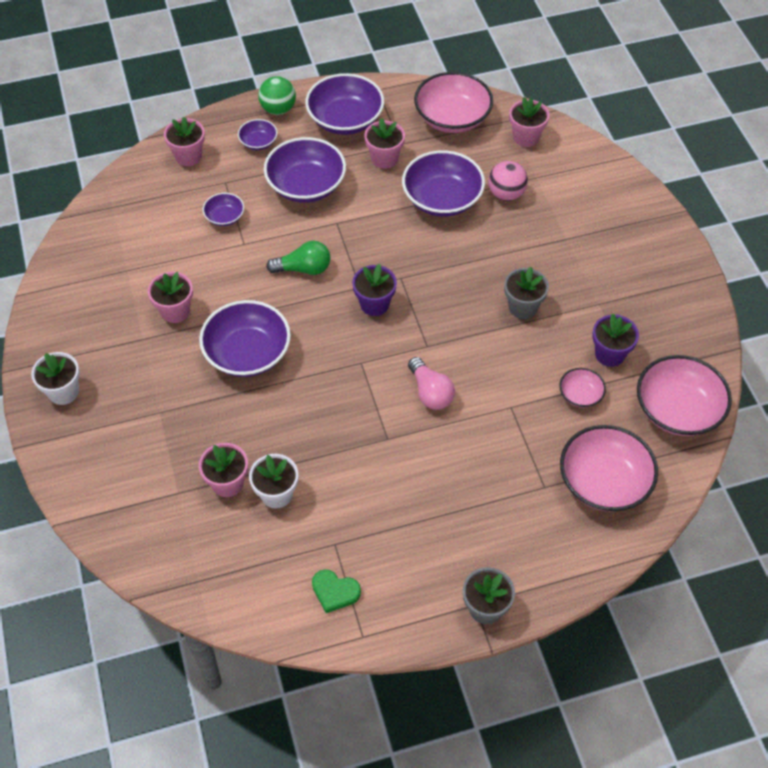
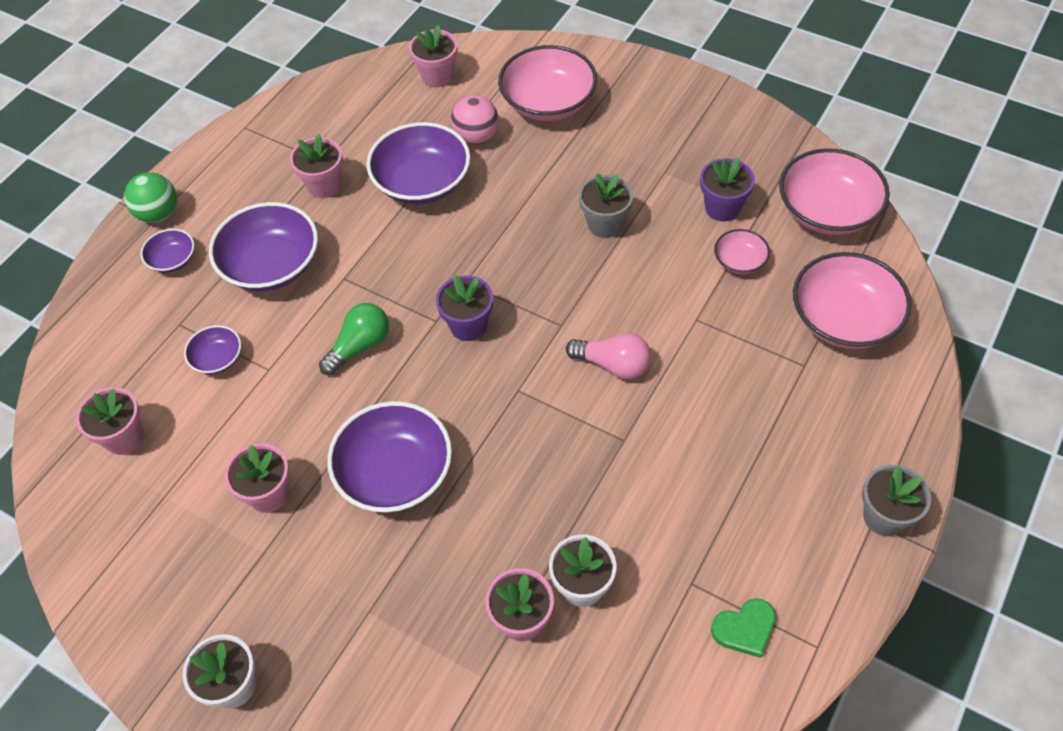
camera: 40 degrees left, 0 degrees up
pink flower pot [164,117,205,166] -> pink flower pot moved to [76,387,144,455]
purple bowl [305,73,384,135] -> none
pink bowl [414,72,493,133] -> pink bowl moved to [498,45,597,121]

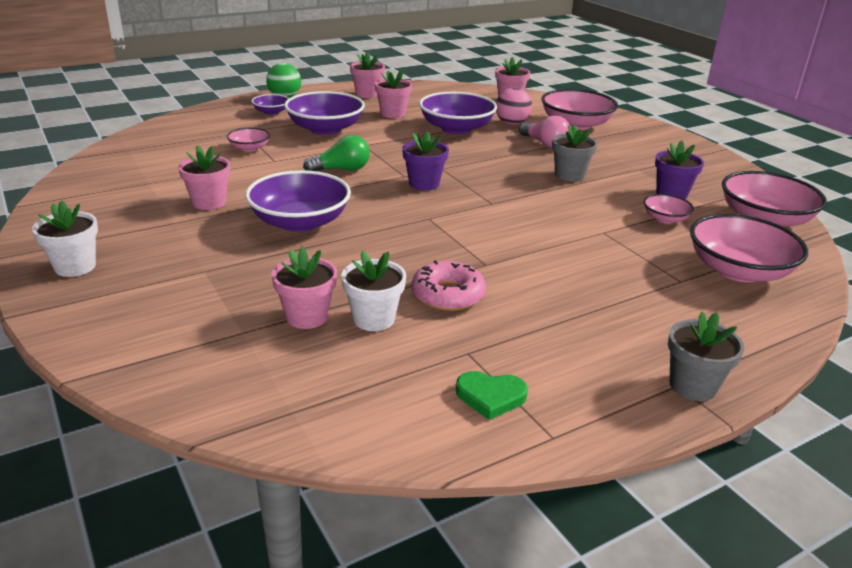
camera: 25 degrees right, 25 degrees down
pink flower pot [76,387,144,455] -> pink flower pot moved to [350,51,385,98]
purple bowl [184,325,241,374] -> pink bowl [227,128,270,152]
pink light bulb [566,333,651,379] -> pink light bulb moved to [519,115,569,148]
none -> pink donut [412,260,486,311]

